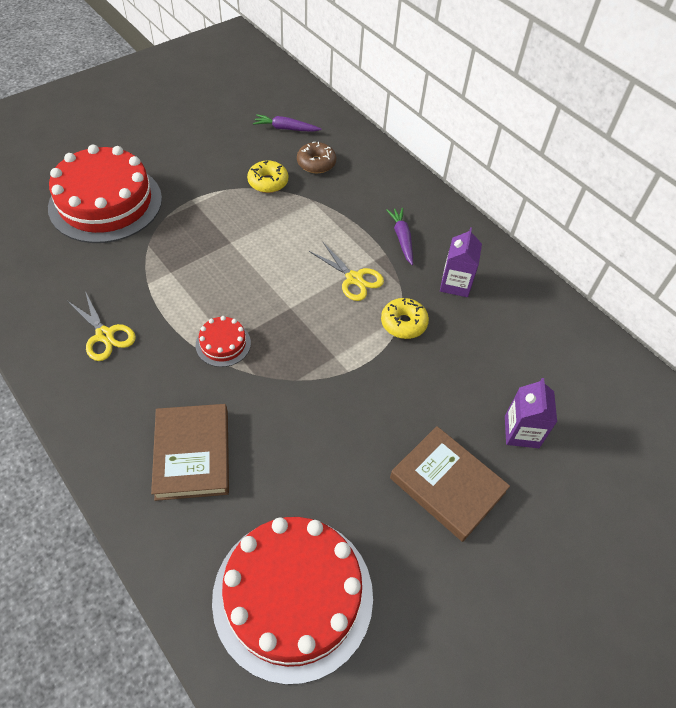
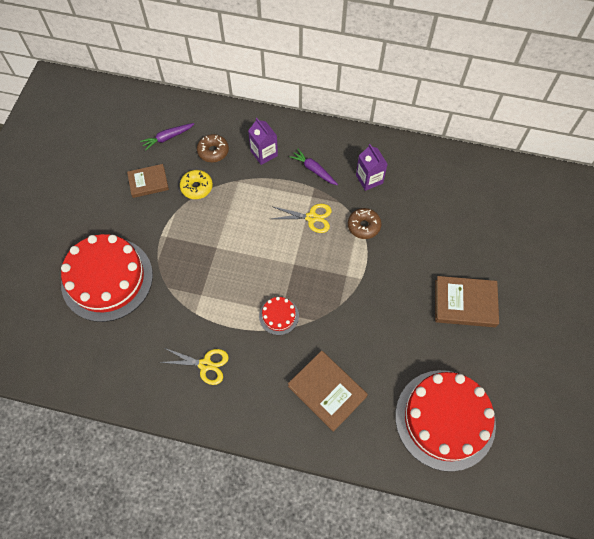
camera: 35 degrees left, 10 degrees up
yellow donut [381,298,429,339] -> brown donut [348,208,382,239]
purple carton [505,378,557,448] -> purple carton moved to [248,118,278,165]
none -> brown book [127,164,169,198]

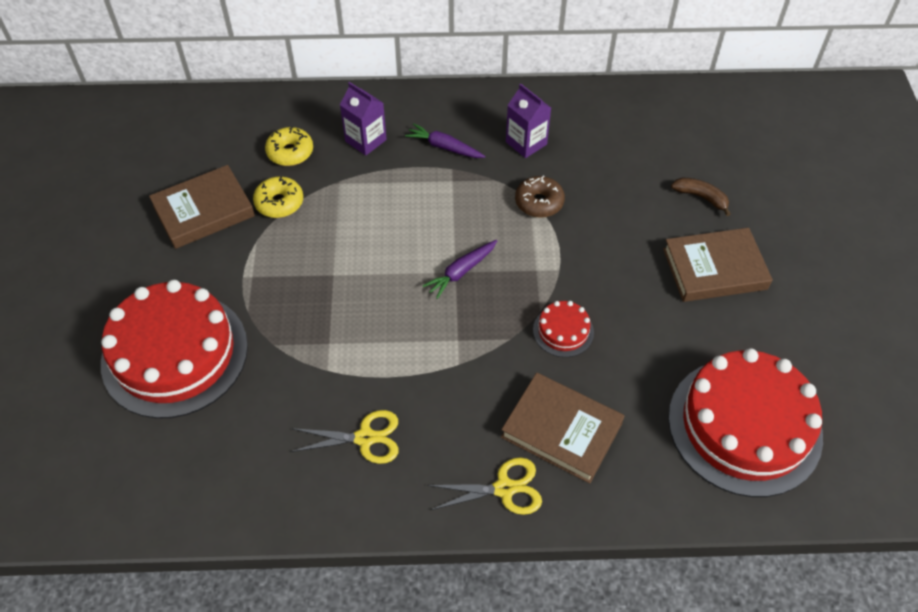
camera: 15 degrees left, 10 degrees down
brown book [127,164,169,198] -> brown book [149,165,255,249], size x1.51
purple carrot [140,123,194,151] -> purple carrot moved to [423,240,498,299]
brown donut [197,134,229,162] -> yellow donut [265,127,313,166]
red cake [259,297,299,335] -> red cake moved to [533,301,594,357]
yellow scissors [271,204,332,233] -> yellow scissors moved to [427,457,542,515]
none -> brown banana [671,178,731,216]

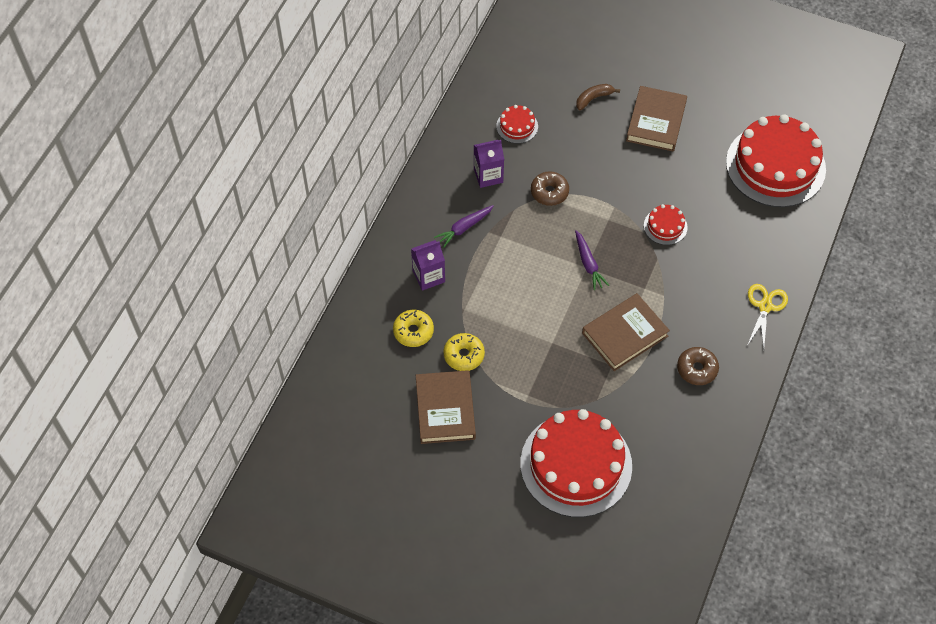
camera: 65 degrees left, 5 degrees up
yellow scissors [290,410,398,464] -> brown donut [677,347,719,385]
brown book [501,373,624,484] -> brown book moved to [582,293,670,371]
none -> red cake [496,105,538,144]

